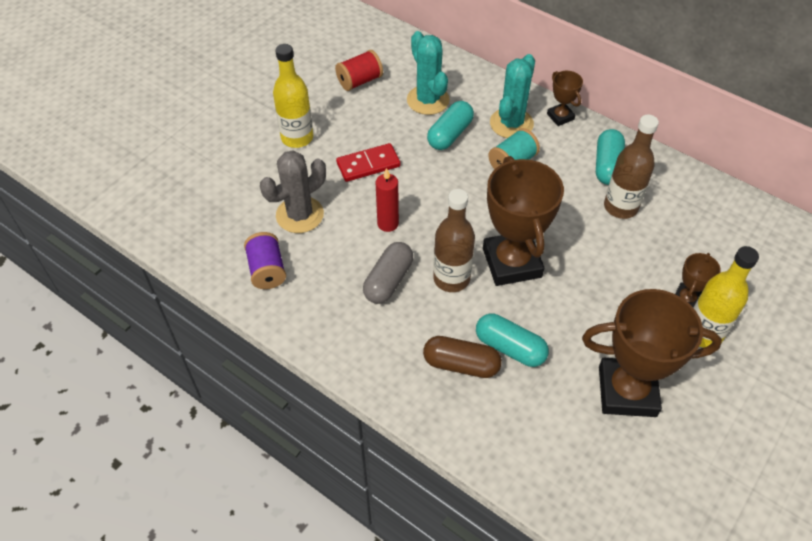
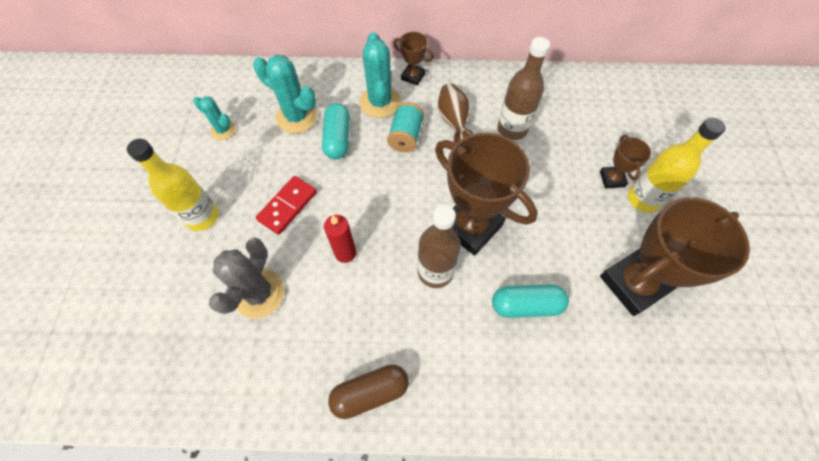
camera: 35 degrees left, 10 degrees up
purple spool [244,232,286,289] -> none
red spool [335,50,383,91] -> turquoise cactus [193,96,236,140]
grey capsule [363,242,413,304] -> none
brown capsule [423,336,502,378] -> brown capsule moved to [328,364,409,419]
turquoise capsule [596,129,625,185] -> none
none -> brown vase [438,83,473,143]

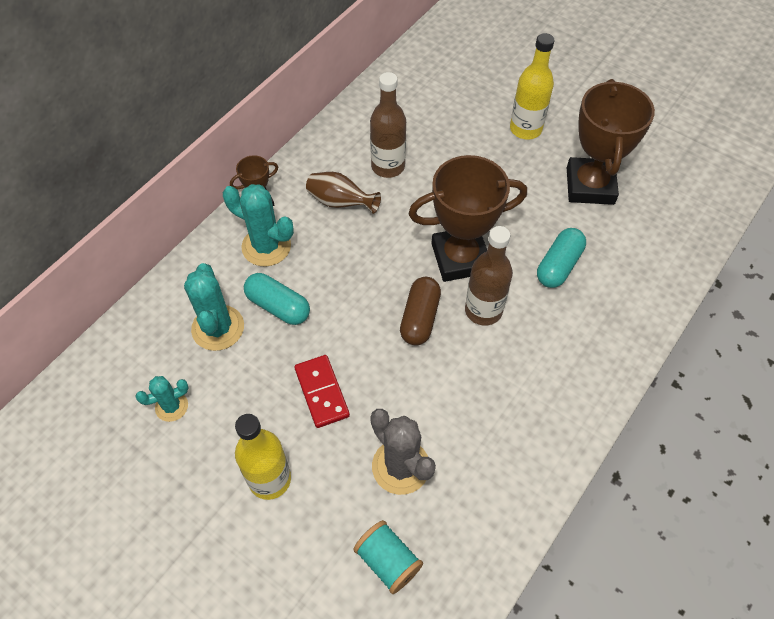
camera: 55 degrees left, 5 degrees down
turquoise cactus [253,55,318,133] -> turquoise cactus turned 75 degrees counterclockwise [184,263,244,351]
red candle [324,215,356,263] -> none
brown capsule [328,364,409,419] -> brown capsule moved to [400,277,441,345]
turquoise spool [387,102,424,152] -> turquoise spool moved to [353,520,423,594]
brown trophy [600,135,651,189] -> none

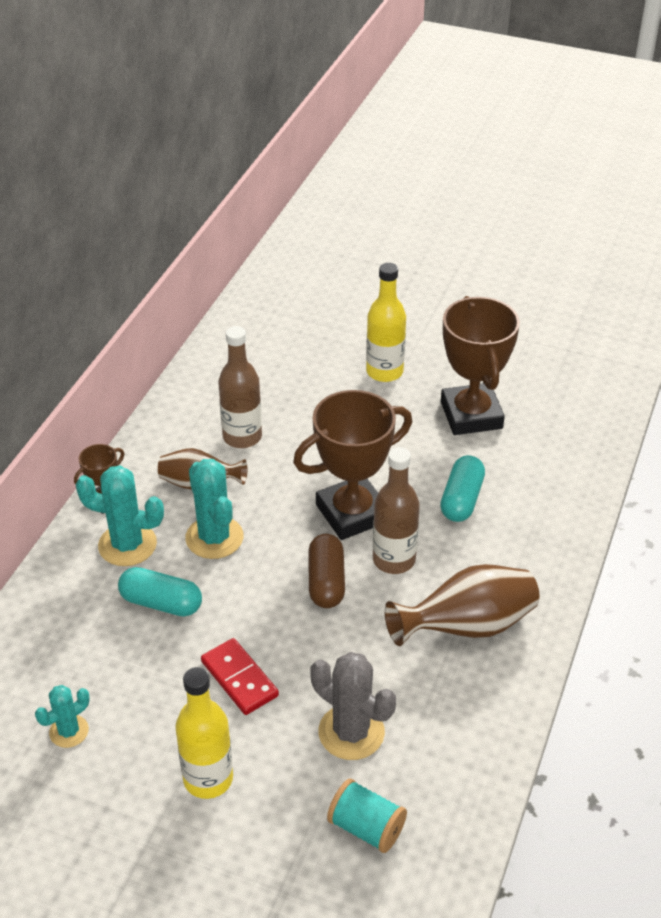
camera: 15 degrees left, 15 degrees down
turquoise cactus [184,263,244,351] -> turquoise cactus moved to [185,459,243,559]
none -> brown vase [385,564,540,646]

